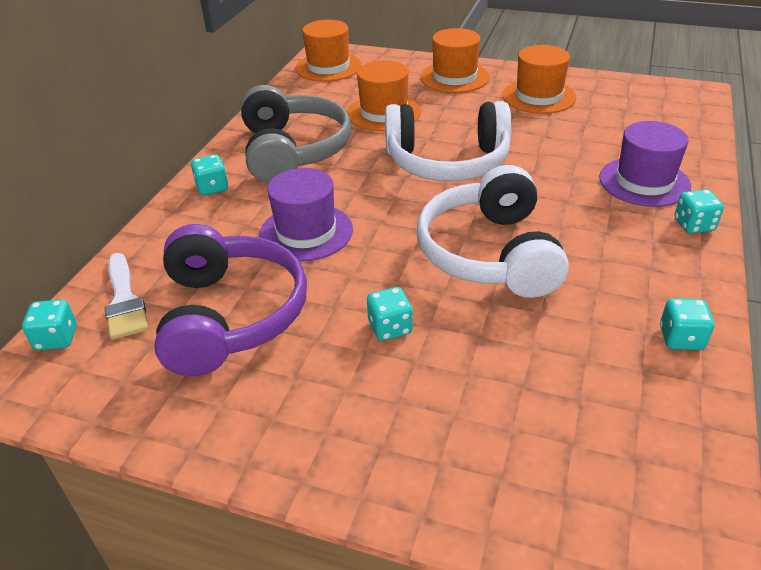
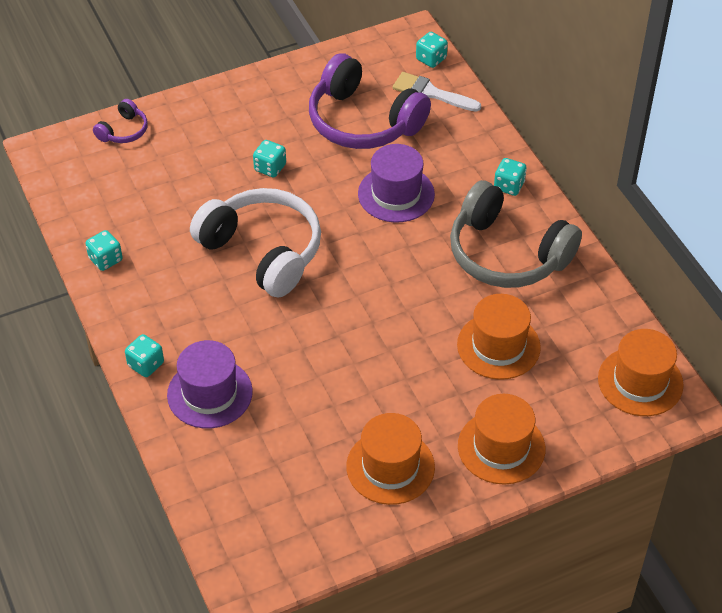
camera: 135 degrees right, 10 degrees up
white headphones [385,101,512,181] -> none
none -> purple headphones [93,99,148,143]

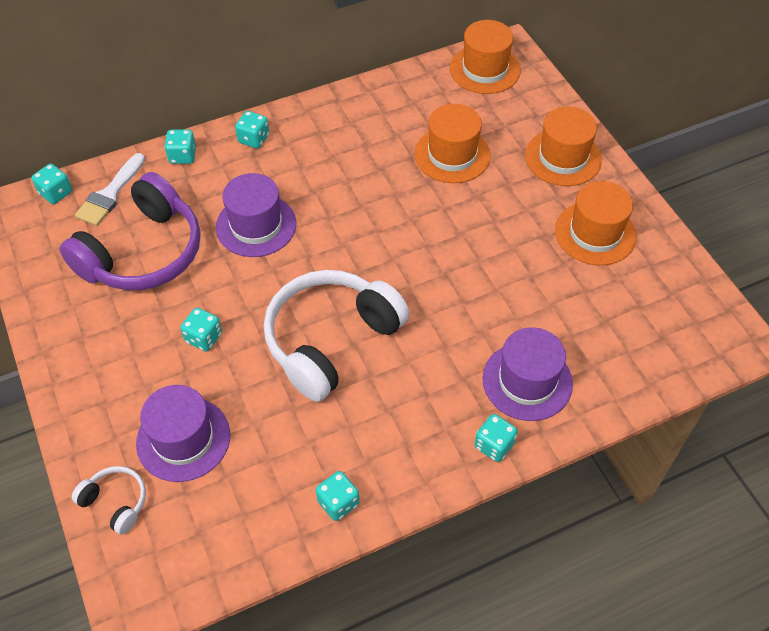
camera: 90 degrees left, 5 degrees up
purple headphones [93,99,148,143] -> white headphones [72,466,146,535]
grey headphones [450,180,582,288] -> none
none -> purple hat [136,385,230,482]
none -> turquoise dice [164,129,196,164]

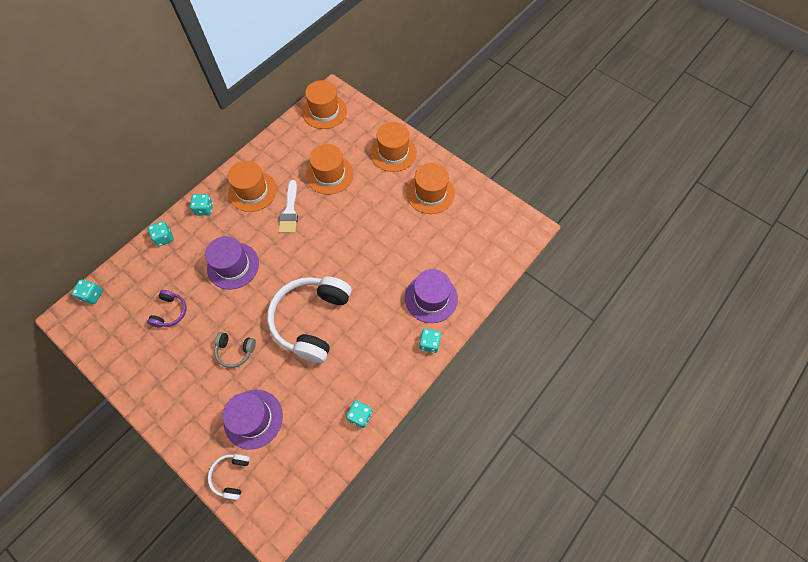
camera: 25 degrees left, 10 degrees up
purple headphones [60,172,201,290] -> purple headphones [147,290,187,328], size x0.45
white headphones [72,466,146,535] -> white headphones turned 90 degrees counterclockwise [208,454,250,500]
white brush [75,153,145,226] -> white brush moved to [278,180,298,233]
turquoise dice [181,308,222,352] -> grey headphones [214,332,256,368]
none -> orange hat [228,161,277,212]

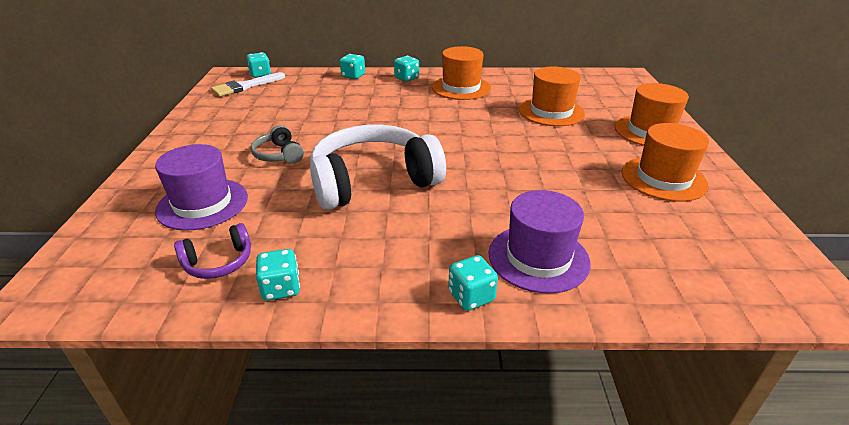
camera: 50 degrees right, 30 degrees down
purple headphones [147,290,187,328] -> purple headphones moved to [174,223,251,279]
purple hat [205,236,259,290] -> none
white headphones [208,454,250,500] -> none
white brush [278,180,298,233] -> white brush moved to [211,72,285,97]
orange hat [302,80,347,129] -> none

